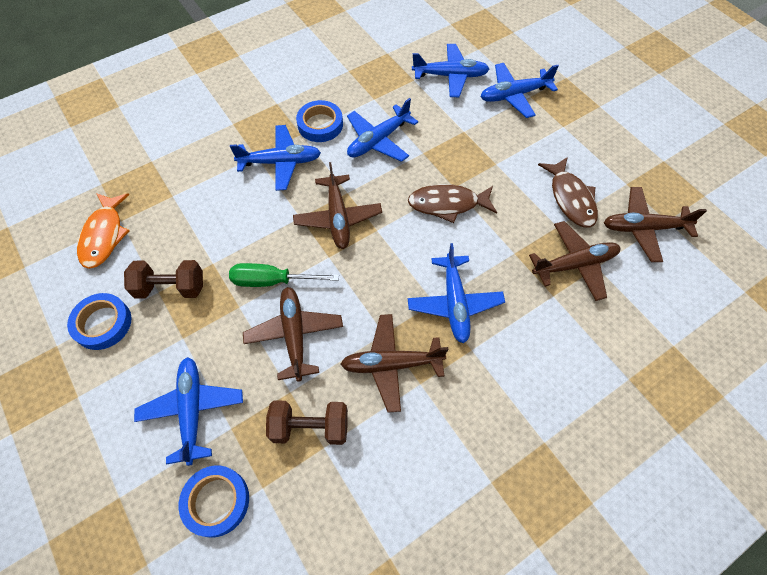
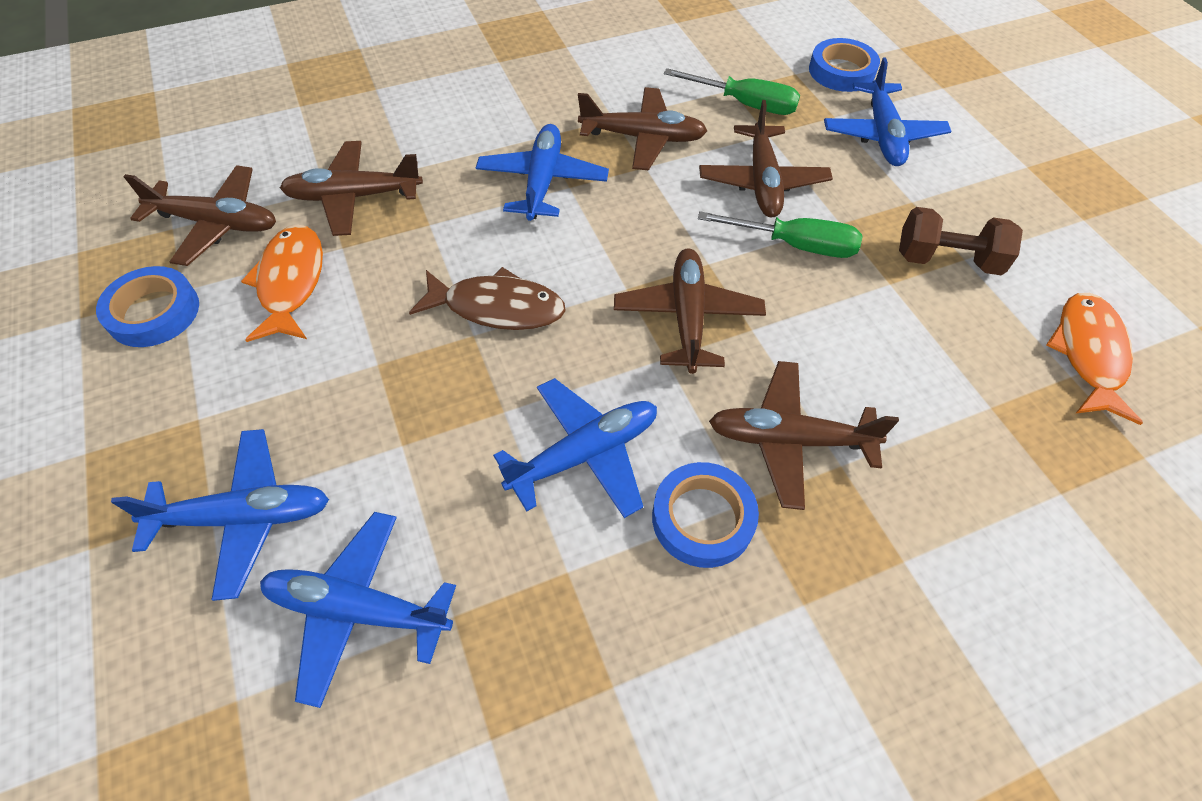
camera: 170 degrees left, 5 degrees down
blue tape [67,293,132,350] -> blue tape moved to [96,266,199,347]
blue plane [230,125,321,191] -> brown plane [709,361,899,510]
brown dumbbell [266,400,348,445] -> green screwdriver [664,68,800,115]
brown fish [538,157,598,227] -> orange fish [241,225,323,342]

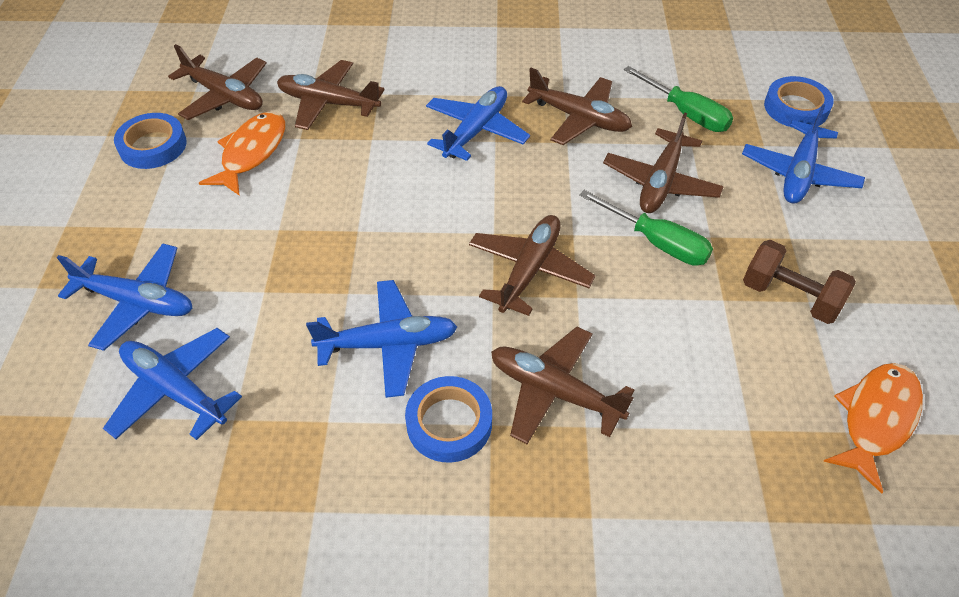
camera: 25 degrees right, 5 degrees down
brown fish [409,267,566,330] -> none

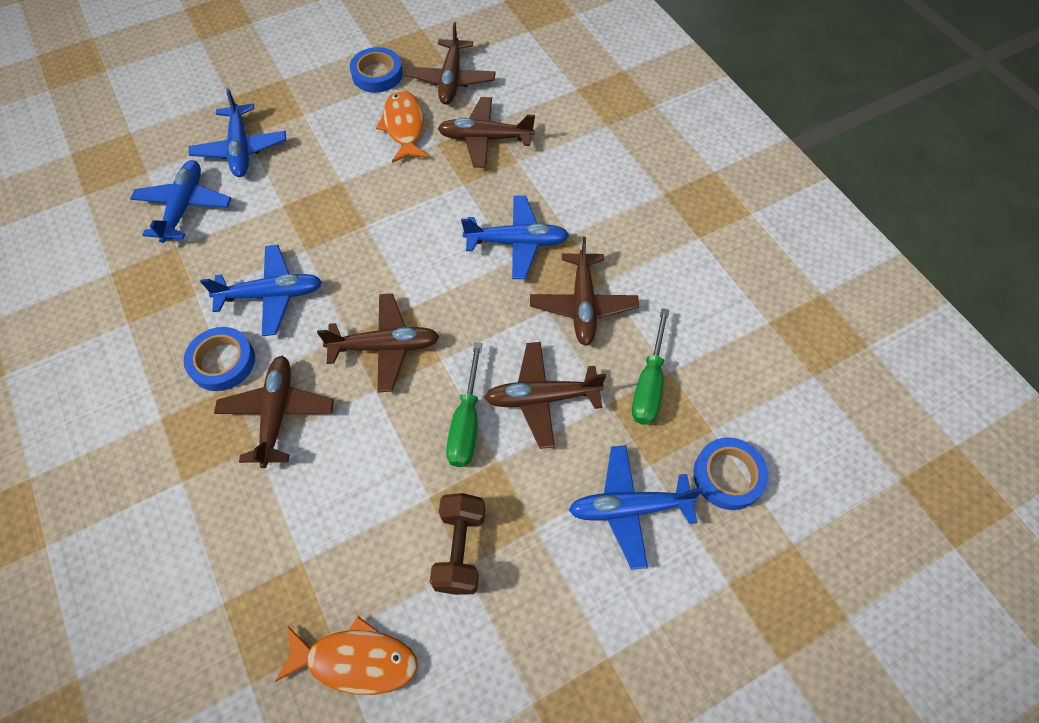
camera: 60 degrees right, 10 degrees up
orange fish [199,112,285,196] -> orange fish turned 90 degrees counterclockwise [376,90,428,163]
brown plane [277,60,385,130] -> brown plane turned 75 degrees counterclockwise [437,97,535,168]
blue plane [306,280,457,398] -> blue plane turned 60 degrees counterclockwise [200,245,322,336]

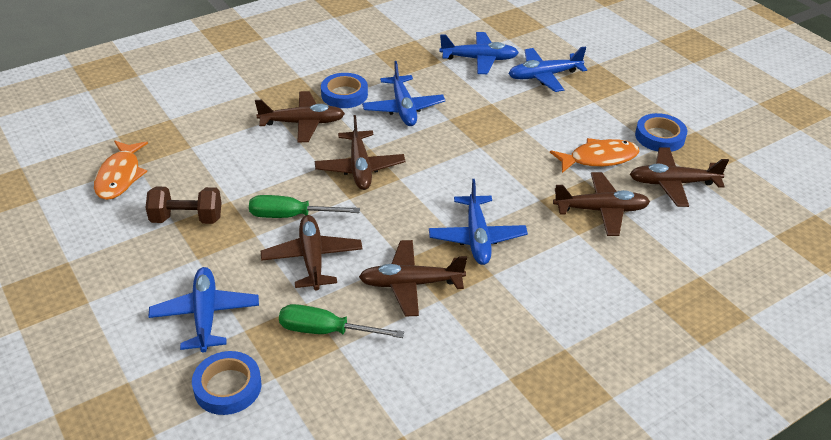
camera: 85 degrees right, 20 degrees down
brown plane [437,97,535,168] -> brown plane turned 90 degrees clockwise [553,172,650,236]

